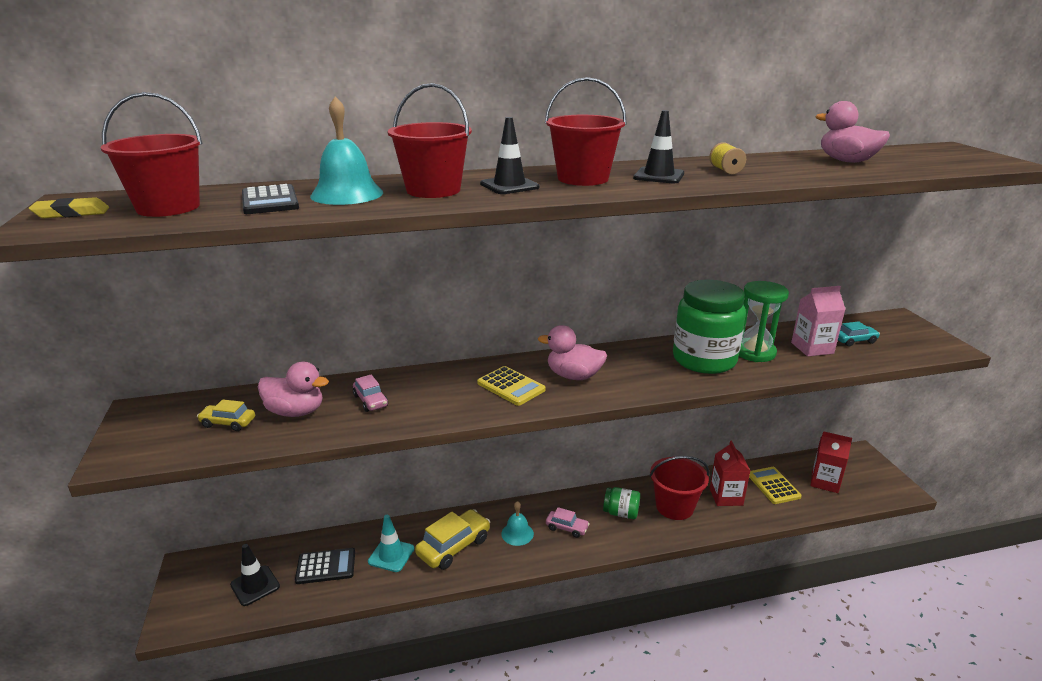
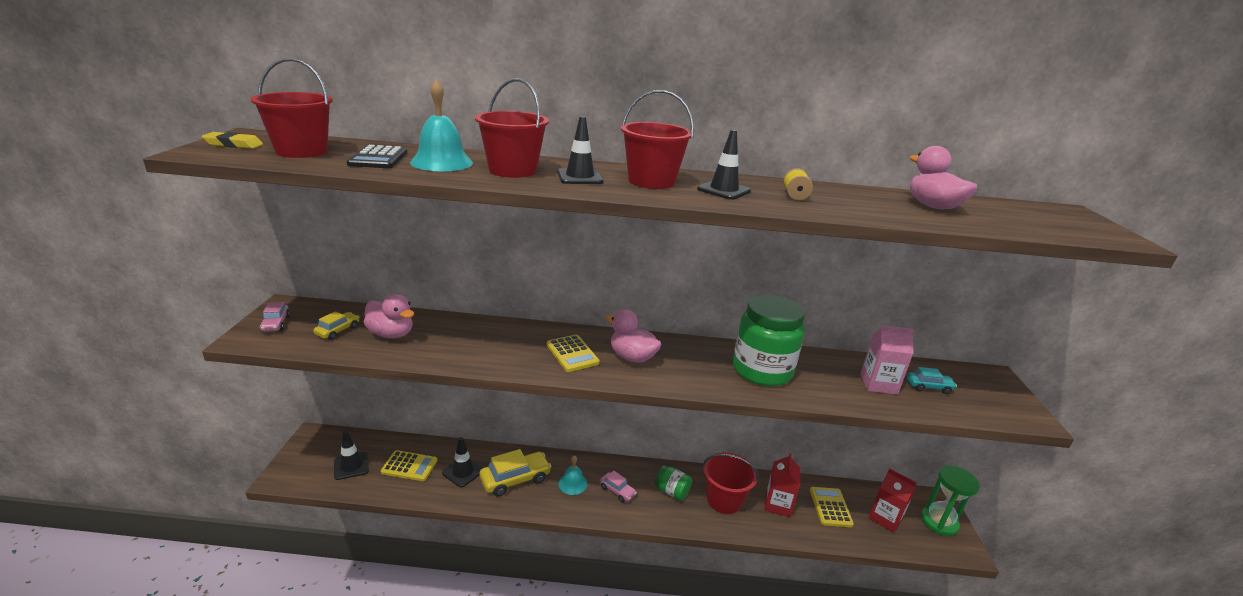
camera: 15 degrees right, 0 degrees up
yellow car [197,399,255,431] -> yellow car turned 90 degrees clockwise [313,311,359,340]
black calculator [295,548,355,584] -> yellow calculator [381,450,437,481]
pink car [353,375,388,412] -> pink car moved to [260,302,290,332]
turquoise traffic cone [368,515,414,572] -> black traffic cone [442,437,483,487]
green hourglass [739,281,789,362] -> green hourglass moved to [921,465,980,536]

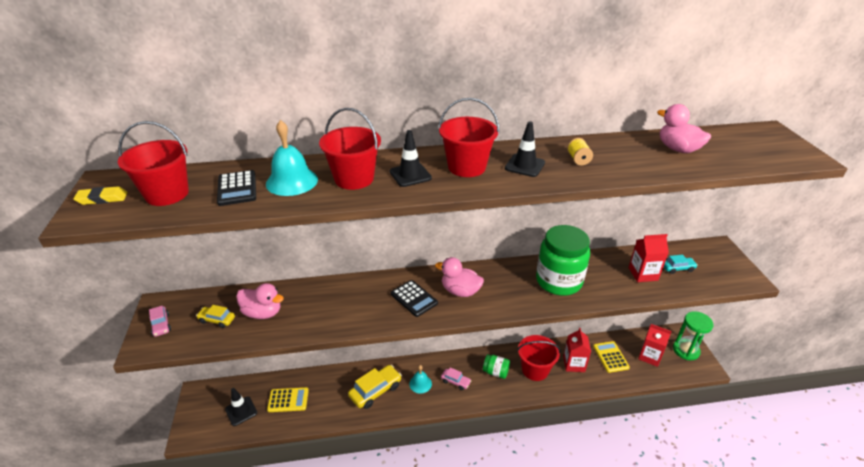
camera: 10 degrees left, 10 degrees up
yellow car [313,311,359,340] -> yellow car turned 90 degrees counterclockwise [196,305,235,328]
black traffic cone [442,437,483,487] -> none
yellow calculator [546,335,600,372] -> black calculator [391,280,438,317]
pink carton [860,325,914,395] -> red carton [629,234,669,282]

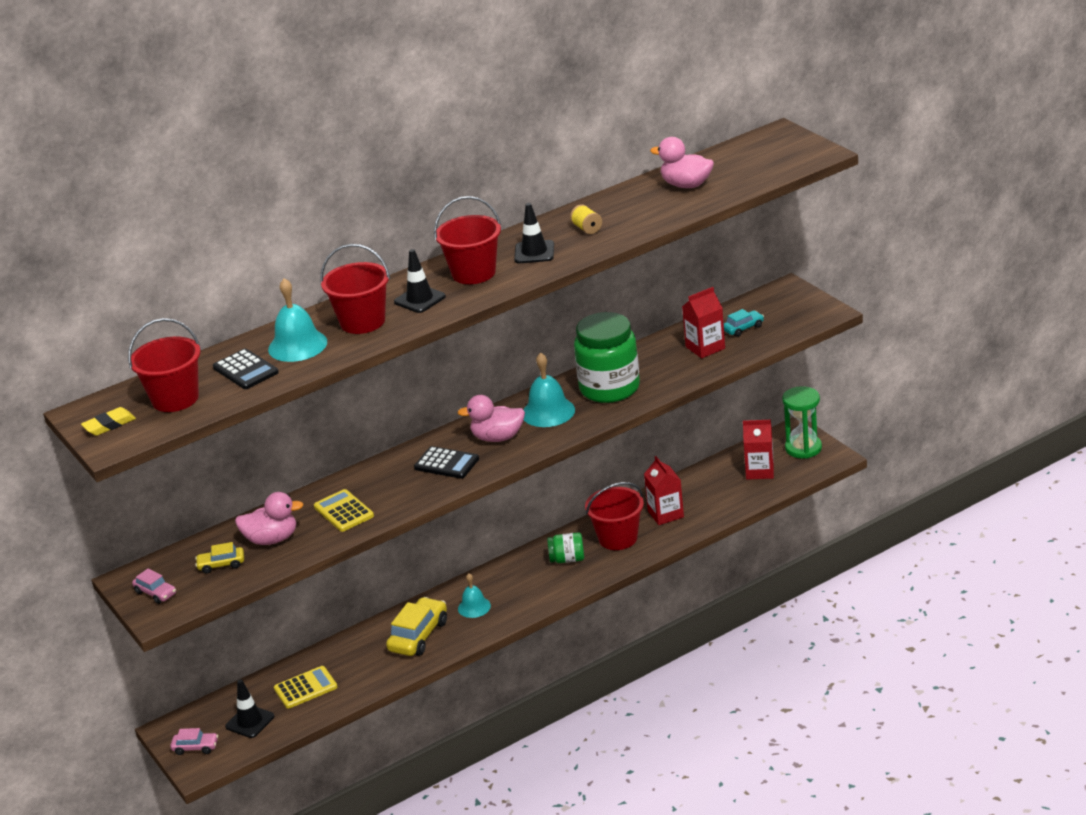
camera: 20 degrees left, 5 degrees down
pink car [441,367,471,390] -> pink car moved to [170,728,218,755]
yellow calculator [593,341,630,373] -> yellow calculator moved to [314,489,374,532]
none -> turquoise bell [523,353,575,427]

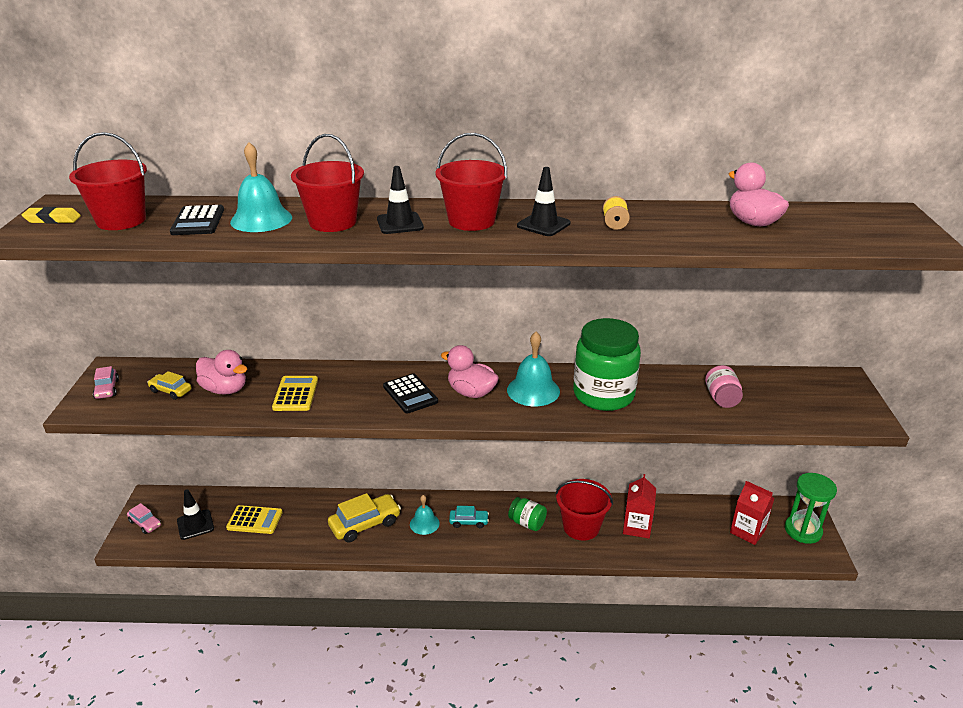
camera: 30 degrees right, 0 degrees up
red carton [682,287,725,358] -> pink jar [705,365,743,408]
turquoise car [724,309,764,337] -> turquoise car moved to [449,506,489,528]

